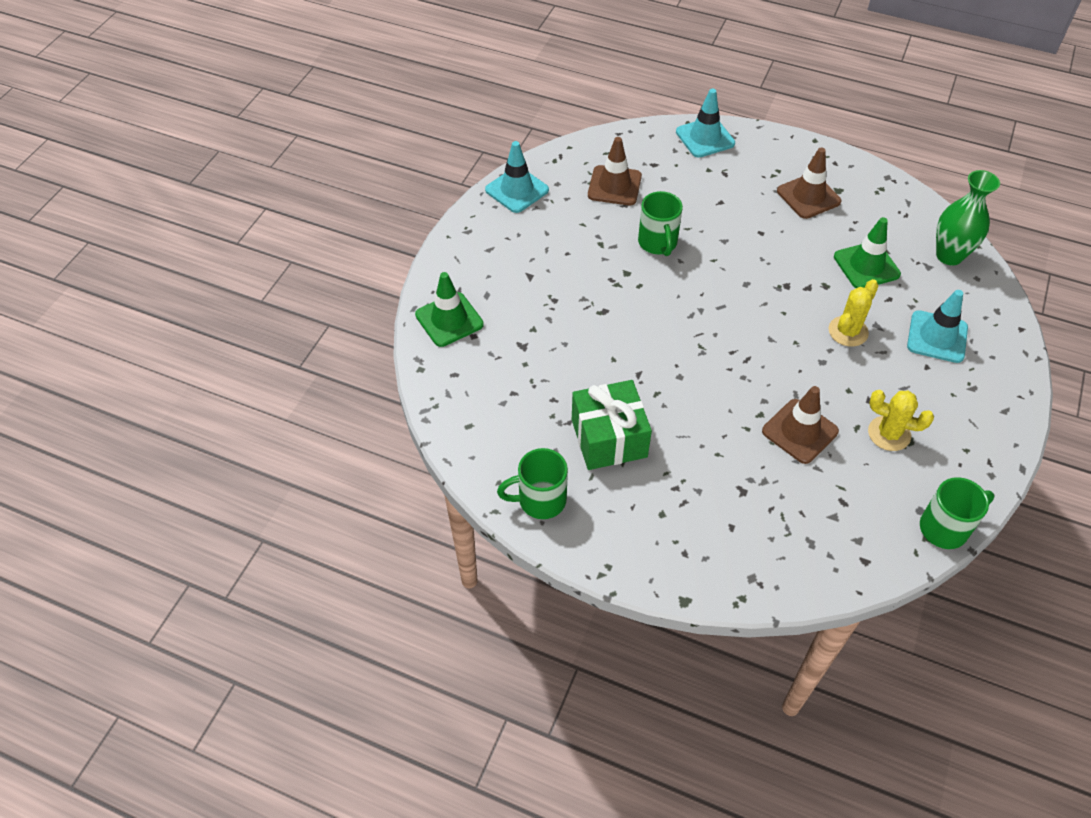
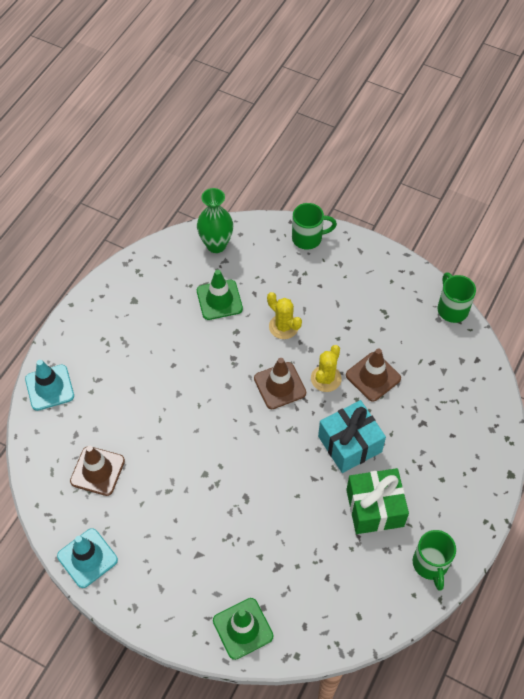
camera: 85 degrees left, 5 degrees up
green mug [638,191,683,256] -> green mug moved to [292,203,337,250]
brown traffic cone [777,147,841,219] -> brown traffic cone moved to [254,358,306,409]
yellow cactus [868,390,934,451] -> yellow cactus moved to [311,345,342,392]
turquoise traffic cone [907,290,968,363] -> none
none -> turquoise gift [318,400,386,473]

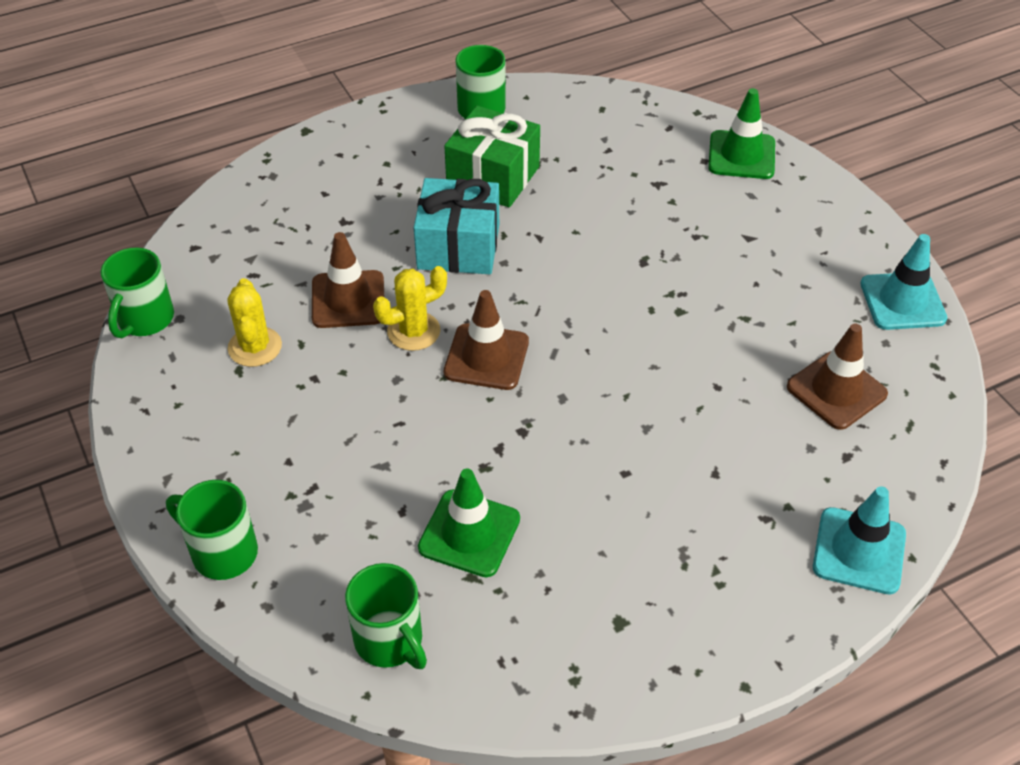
camera: 145 degrees left, 10 degrees down
green vase [197,188,233,253] -> green mug [345,563,427,669]
yellow cactus [267,292,302,339] -> yellow cactus moved to [227,278,282,367]

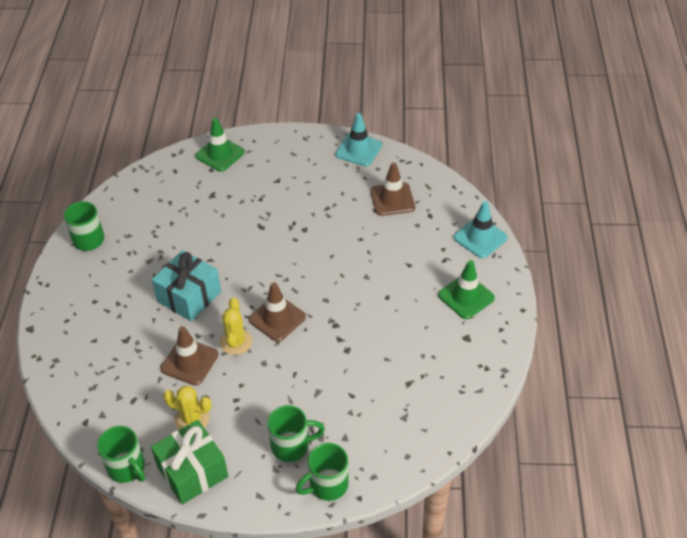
camera: 60 degrees left, 0 degrees up
green mug [345,563,427,669] -> green mug moved to [268,405,325,462]
green traffic cone [418,469,520,577] -> green traffic cone moved to [438,260,495,319]
green gift [444,106,540,207] -> green gift moved to [151,420,228,505]

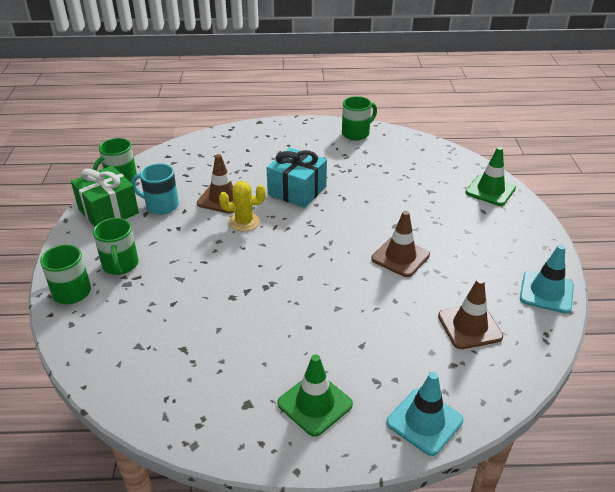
camera: 85 degrees right, 10 degrees down
yellow cactus [163,386,211,430] -> turquoise mug [131,163,179,215]
brown traffic cone [249,282,306,342] -> brown traffic cone moved to [371,211,430,277]

